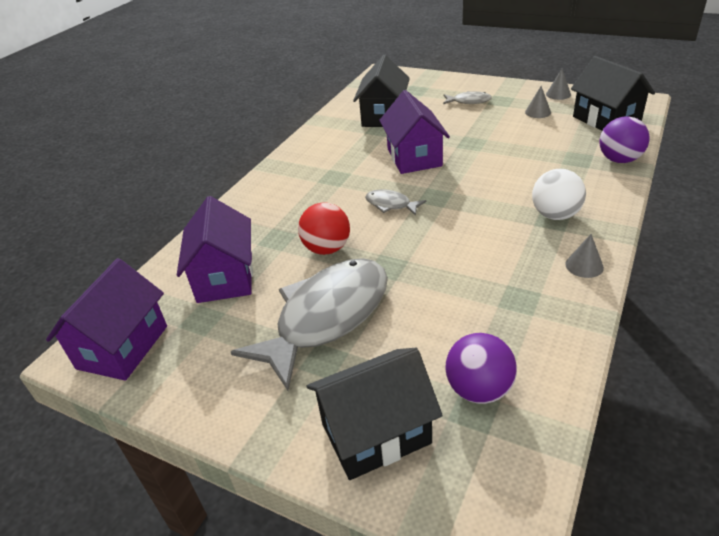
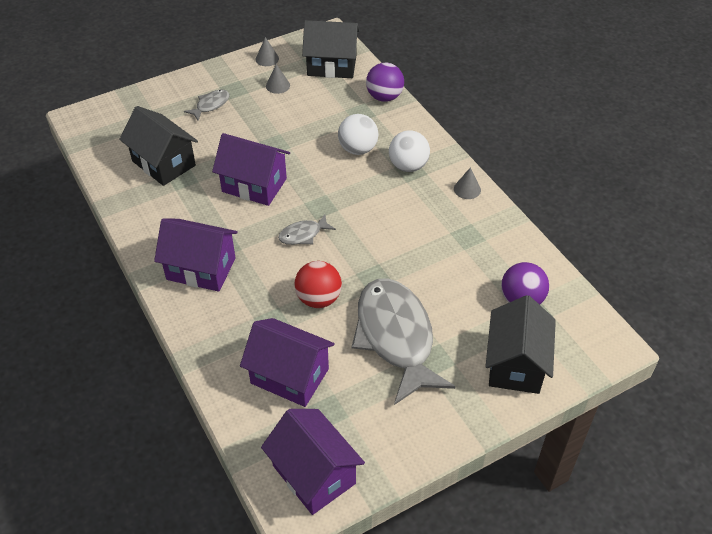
camera: 60 degrees left, 10 degrees up
none -> purple house [154,219,238,292]
none -> white ball [338,114,378,155]

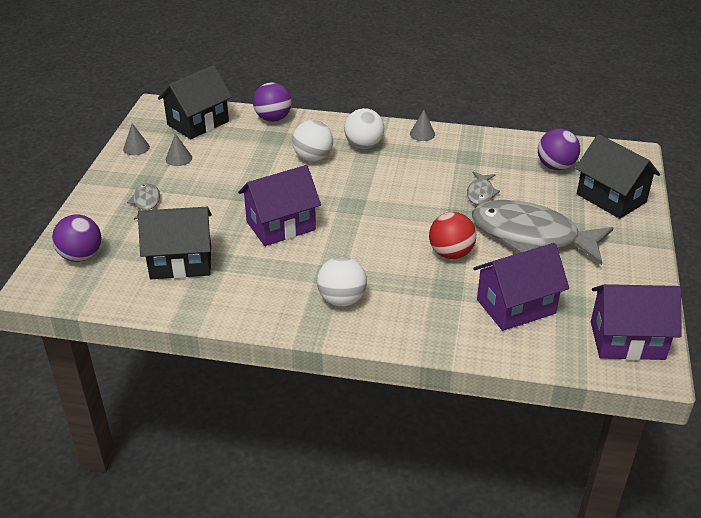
camera: 50 degrees left, 10 degrees down
purple house [154,219,238,292] -> white ball [317,256,367,307]
grey fish [278,214,336,245] -> grey fish moved to [467,172,500,205]
none -> purple ball [52,214,101,262]

